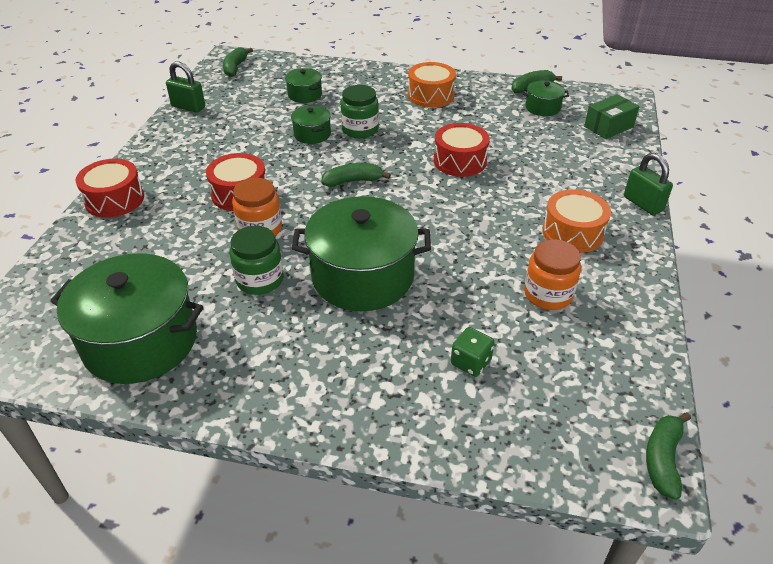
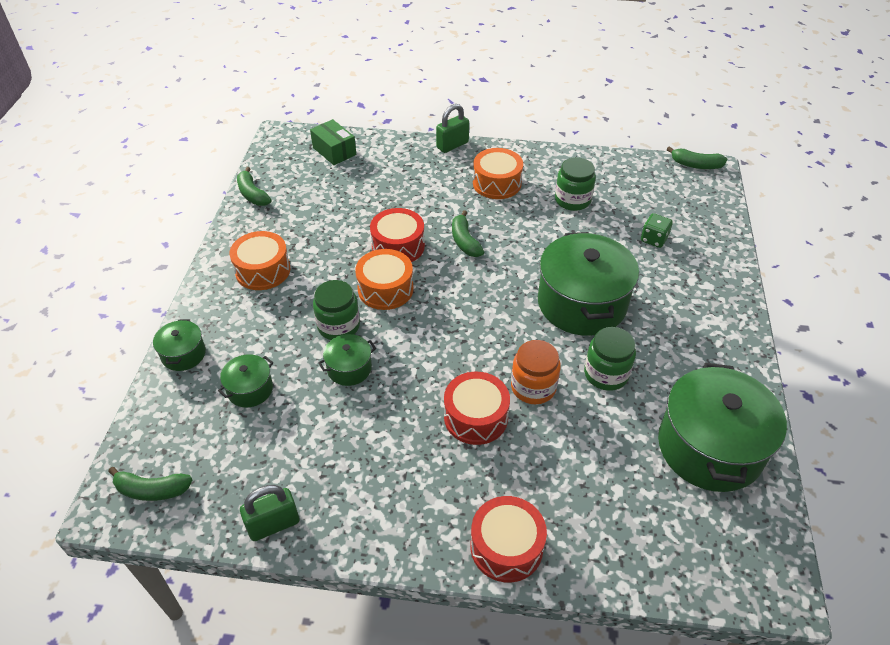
camera: 95 degrees left, 5 degrees up
green padlock [166,61,205,113] -> green padlock turned 45 degrees clockwise [240,485,299,541]
green banana [321,163,391,187] -> green banana moved to [452,210,484,257]
green pot [522,80,569,116] -> green pot moved to [153,319,206,371]
orange jar [524,239,581,310] -> green jar [555,157,596,211]
none -> orange drum [355,249,414,310]

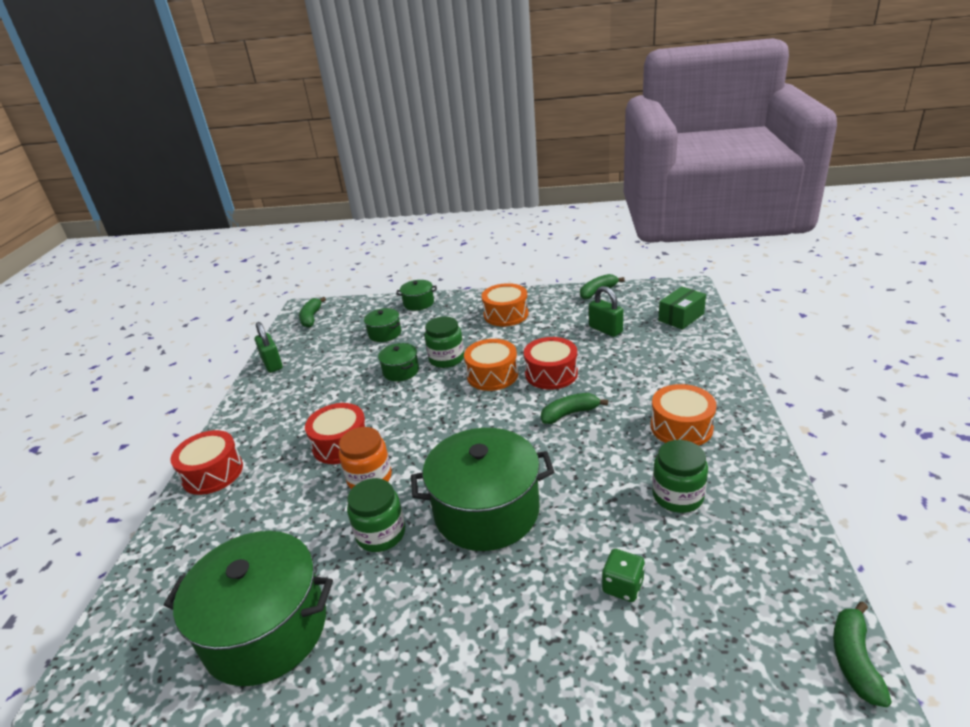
camera: 90 degrees right, 15 degrees down
green padlock [436,104,469,153] -> green padlock moved to [589,286,623,337]

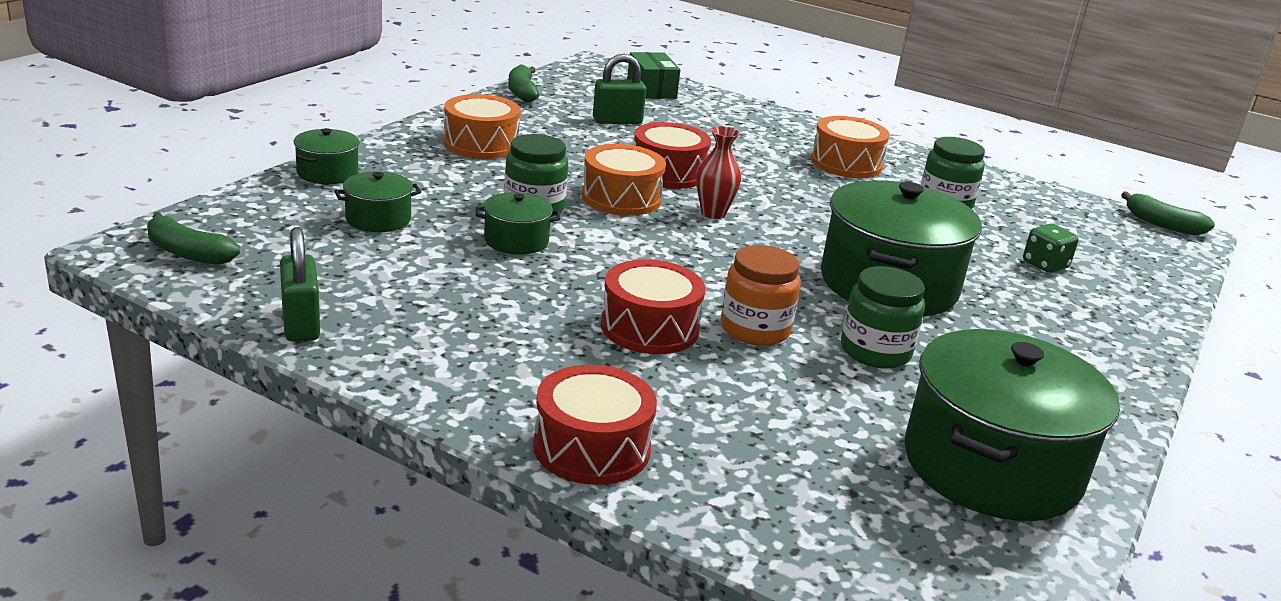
camera: 70 degrees left, 5 degrees down
green padlock [255,322,283,373] -> green padlock turned 75 degrees clockwise [280,227,320,342]
green banana [541,393,608,424] -> none
none -> red vase [696,126,742,219]

